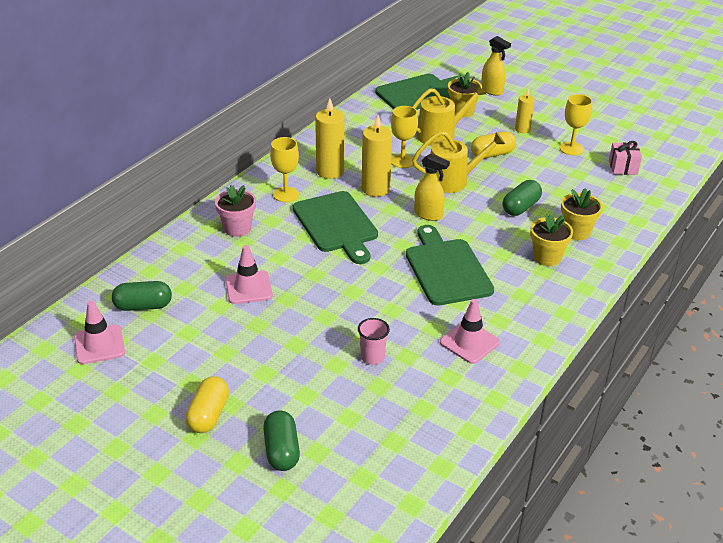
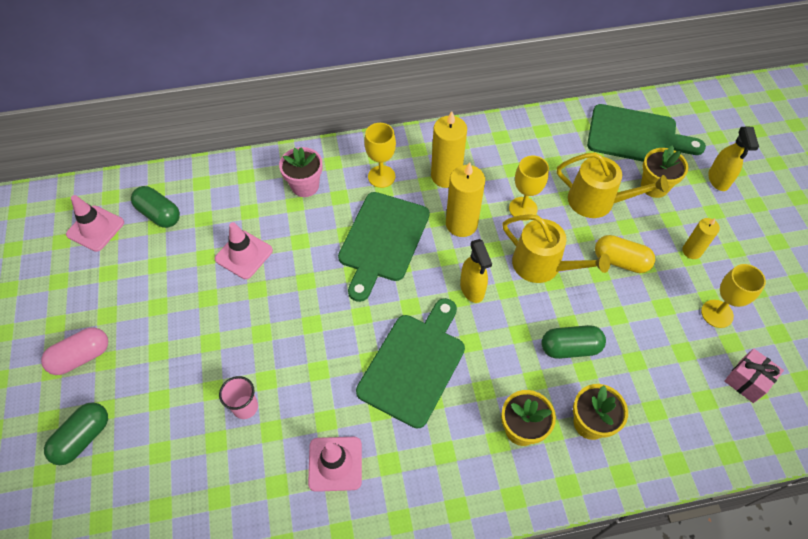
camera: 45 degrees right, 20 degrees up
yellow capsule [185,376,229,433] -> pink capsule [41,327,108,375]

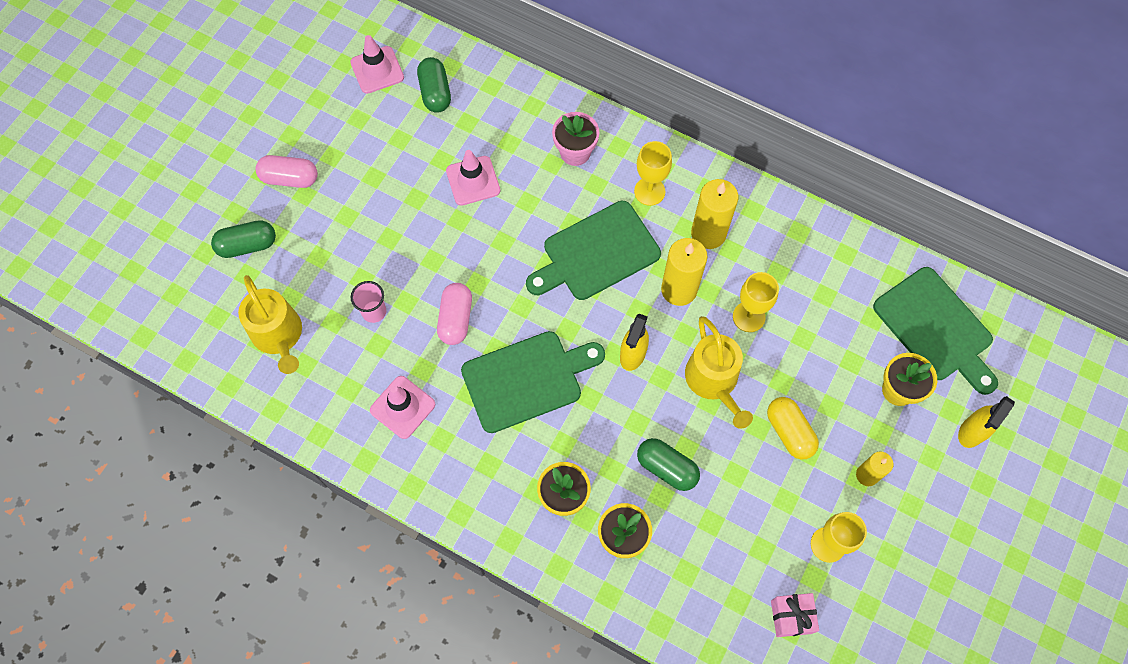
camera: 40 degrees right, 10 degrees up
yellow watering can [557,152,668,218] -> yellow watering can moved to [238,275,302,374]
none -> pink capsule [437,283,472,345]

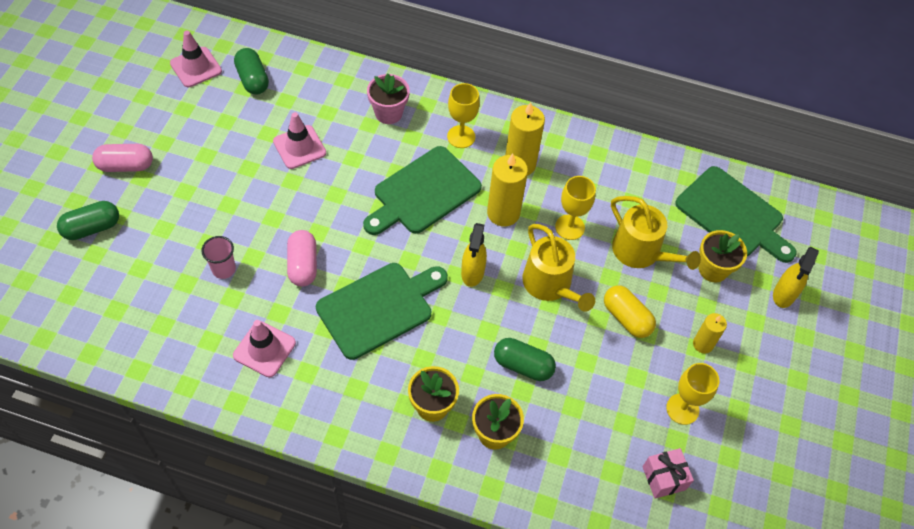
camera: 15 degrees left, 10 degrees down
yellow watering can [238,275,302,374] -> yellow watering can moved to [611,196,701,270]

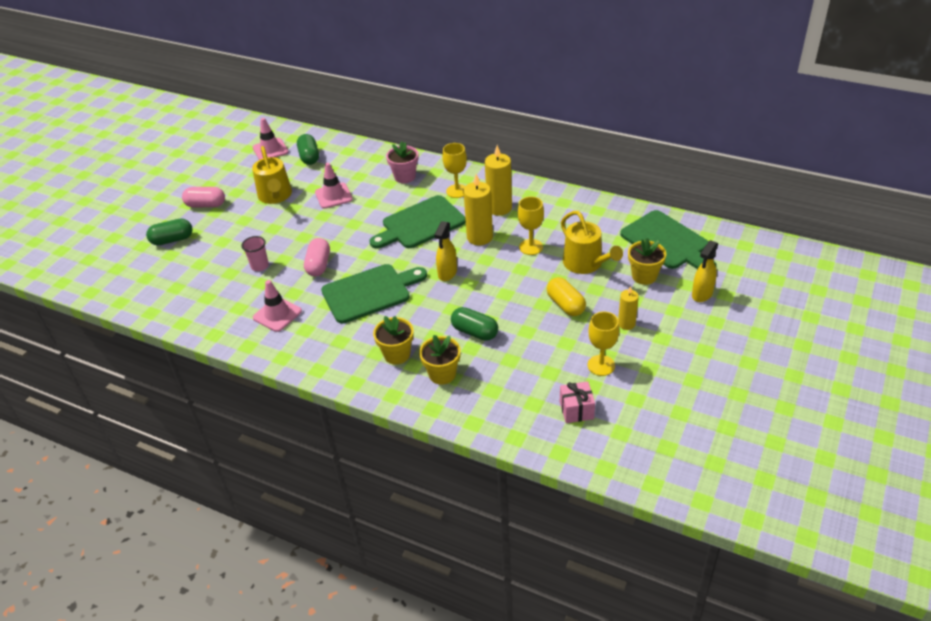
camera: 15 degrees right, 15 degrees down
yellow watering can [522,224,595,312] -> yellow watering can moved to [252,146,292,204]

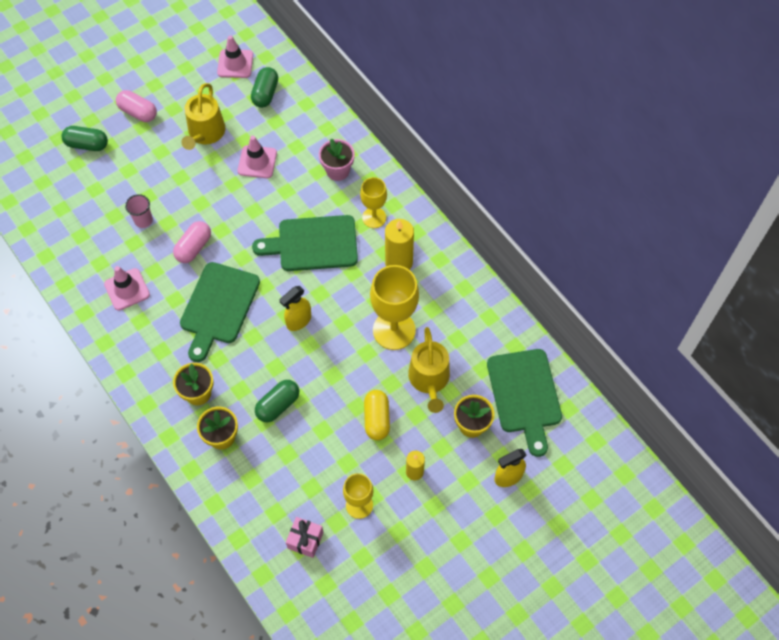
camera: 25 degrees right, 20 degrees up
green cutting board [321,264,427,324] -> green cutting board turned 105 degrees clockwise [180,262,260,362]
green capsule [451,307,498,341] -> green capsule turned 75 degrees clockwise [255,380,299,422]
yellow candle [463,174,493,245] -> none
yellow goblet [518,197,544,255] -> yellow goblet [370,265,419,350], size x1.69

